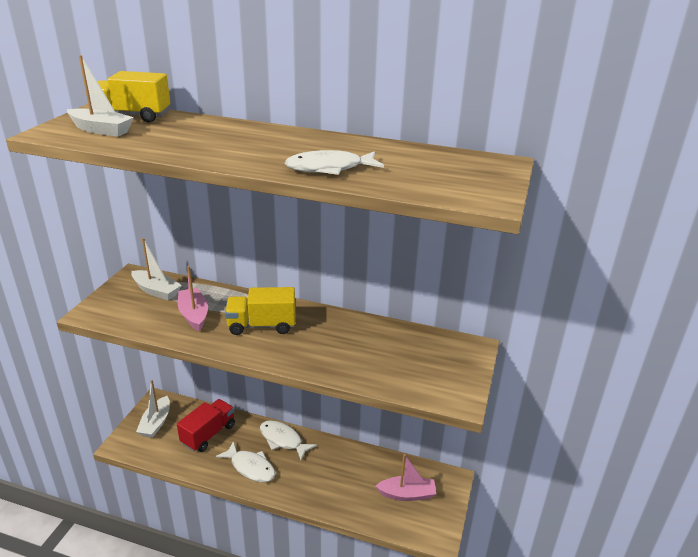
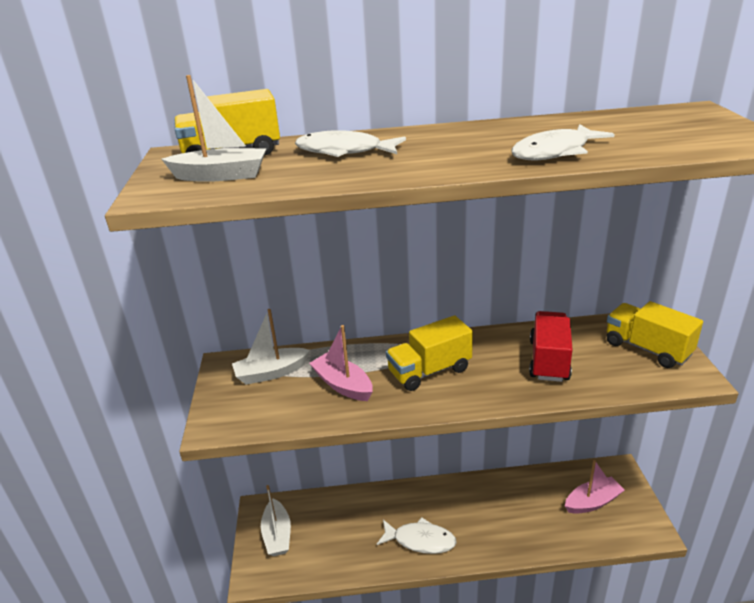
camera: 20 degrees left, 0 degrees up
white boat [131,238,182,300] -> white boat turned 150 degrees clockwise [232,309,310,385]
red truck [177,399,235,452] -> red truck moved to [529,311,573,382]
white fish [260,420,317,460] -> white fish moved to [295,130,406,157]
none -> yellow truck [607,301,703,368]

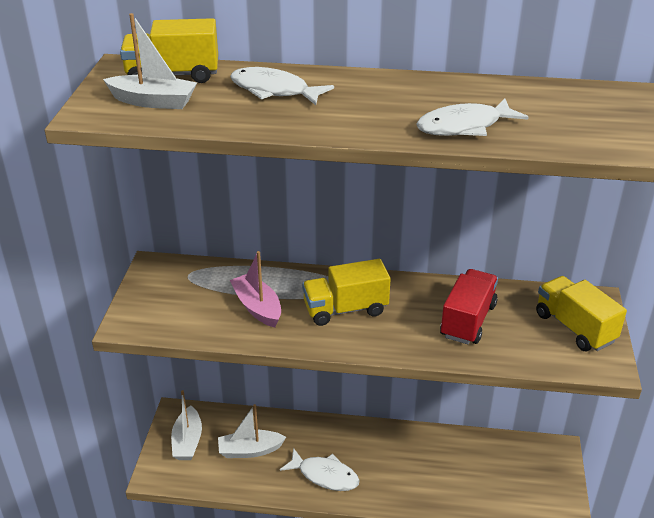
camera: 10 degrees right, 5 degrees up
white boat [232,309,310,385] -> white boat moved to [218,404,286,458]
pink boat [565,460,625,514] -> none

